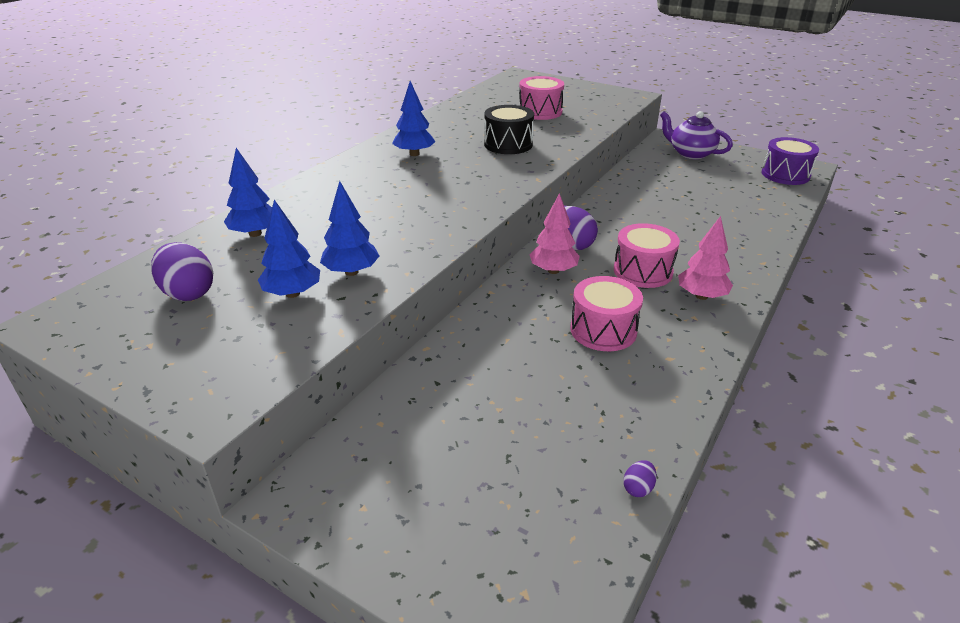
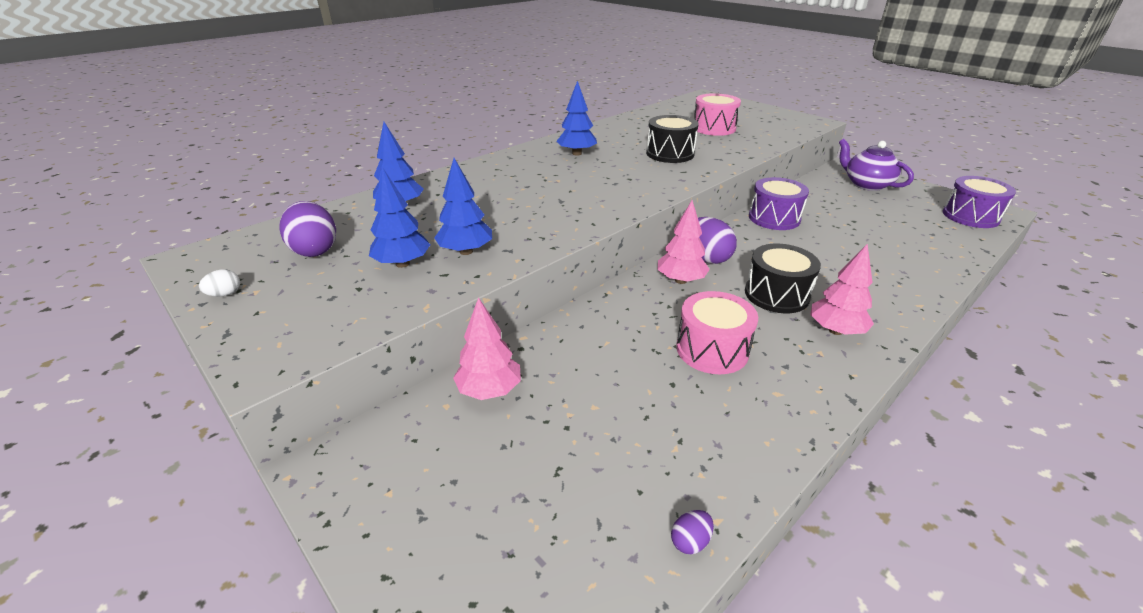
camera: 15 degrees right, 0 degrees up
pink drum [614,223,680,288] -> black drum [745,244,821,313]
none -> white egg [199,269,240,297]
none -> pink tree [453,297,521,400]
none -> purple drum [749,177,809,230]

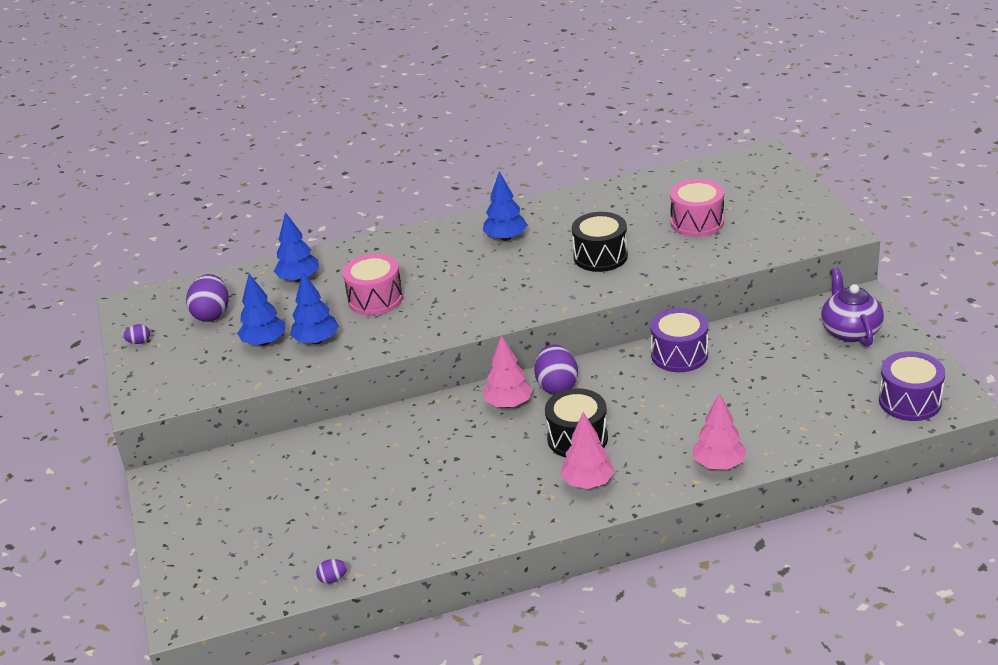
camera: 30 degrees right, 0 degrees up
white egg [199,269,240,297] -> purple egg [123,324,150,344]
pink tree [453,297,521,400] -> pink tree moved to [692,393,747,470]
pink drum [676,291,758,374] -> pink drum moved to [343,254,403,316]

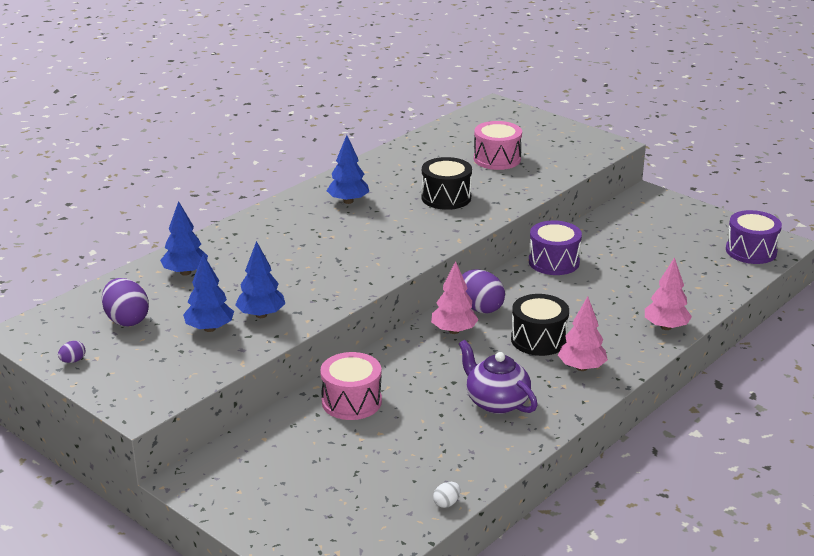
camera: 35 degrees left, 5 degrees down
purple egg [316,559,347,584] -> white egg [433,482,460,508]
pink drum [343,254,403,316] -> pink drum moved to [320,352,382,420]
purple teapot [821,267,884,346] -> purple teapot moved to [459,340,538,414]

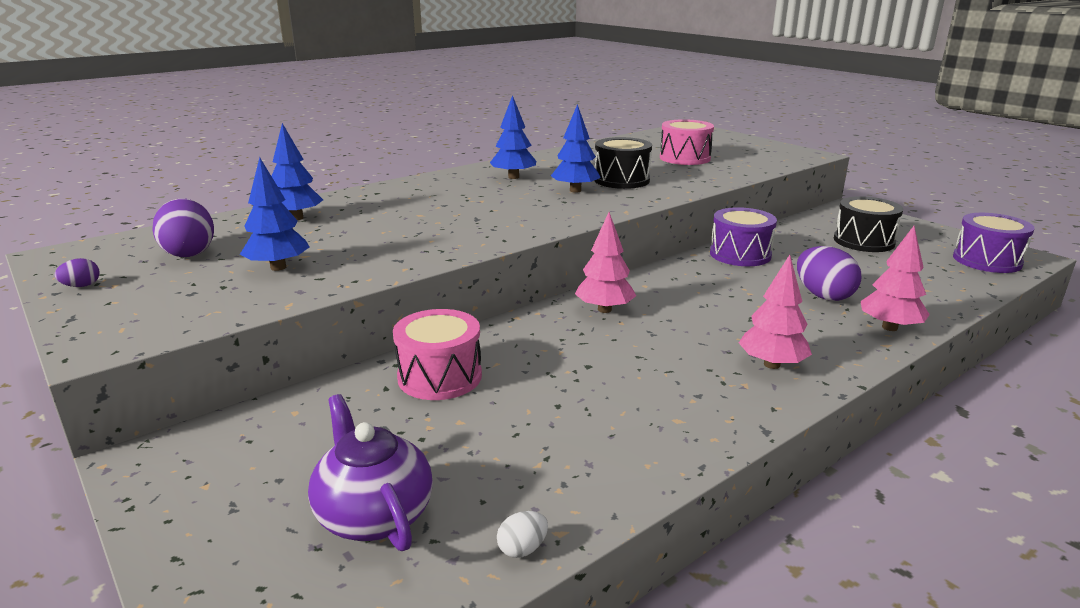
camera: 10 degrees right, 5 degrees down
blue tree [235,241,285,318] -> blue tree moved to [551,104,601,193]
purple teapot [459,340,538,414] -> purple teapot moved to [308,394,433,551]
purple egg [462,269,505,313] -> purple egg moved to [797,246,861,301]
black drum [511,294,569,356] -> black drum moved to [834,196,903,252]

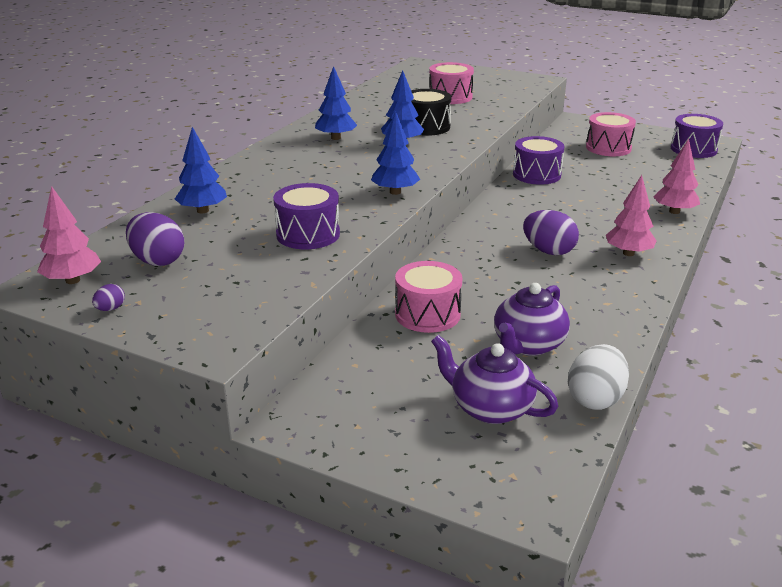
camera: 25 degrees left, 5 degrees up
blue tree [240,157,310,271] -> blue tree moved to [371,111,420,195]
white egg [497,511,548,558] -> white egg [568,344,629,410], size x2.13
pink tree [575,212,636,313] -> pink tree moved to [37,186,101,284]
purple egg [797,246,861,301] -> purple egg moved to [523,210,579,255]
black drum [834,196,903,252] -> pink drum [586,112,636,156]
none -> purple drum [273,183,340,249]
none -> purple teapot [494,283,570,356]

